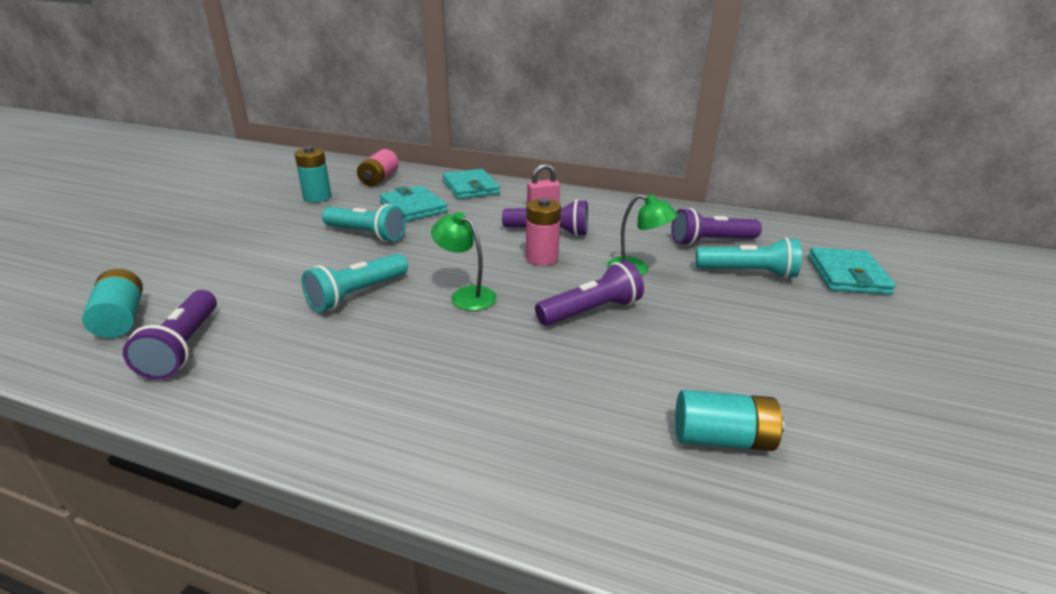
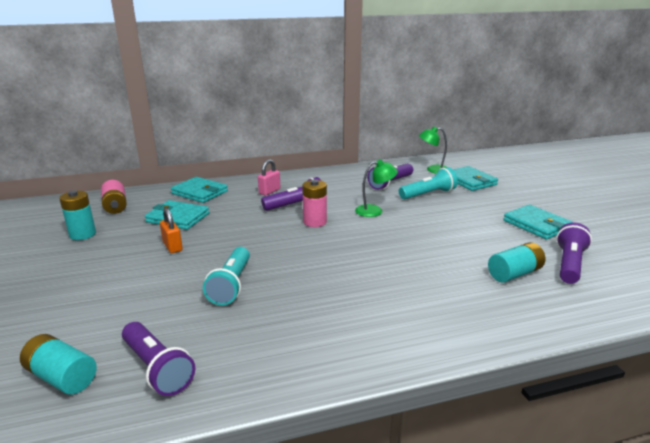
camera: 35 degrees left, 5 degrees down
turquoise flashlight [322,204,406,242] -> orange padlock [160,208,183,253]
green lamp [431,212,497,311] -> green lamp moved to [419,127,447,174]
purple flashlight [535,261,644,326] -> purple flashlight moved to [556,222,592,284]
none -> turquoise wallet [503,205,573,239]

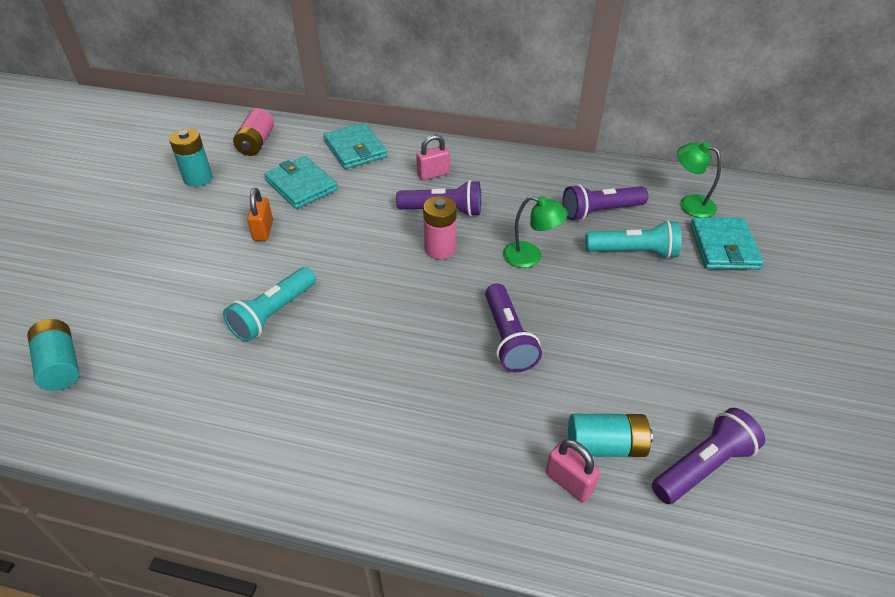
camera: 30 degrees right, 20 degrees up
purple flashlight [122,322,195,396] -> purple flashlight moved to [485,283,542,372]
turquoise wallet [503,205,573,239] -> none
none -> pink padlock [546,439,601,502]

